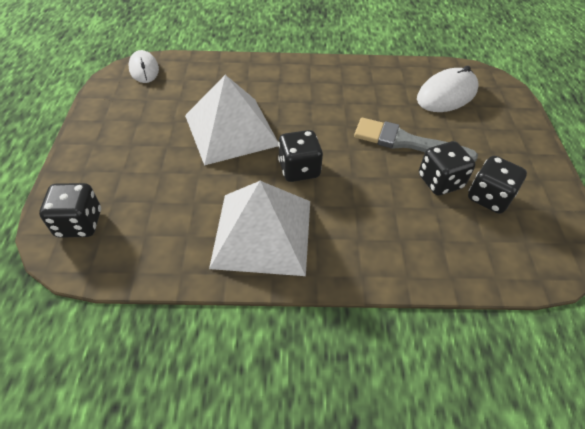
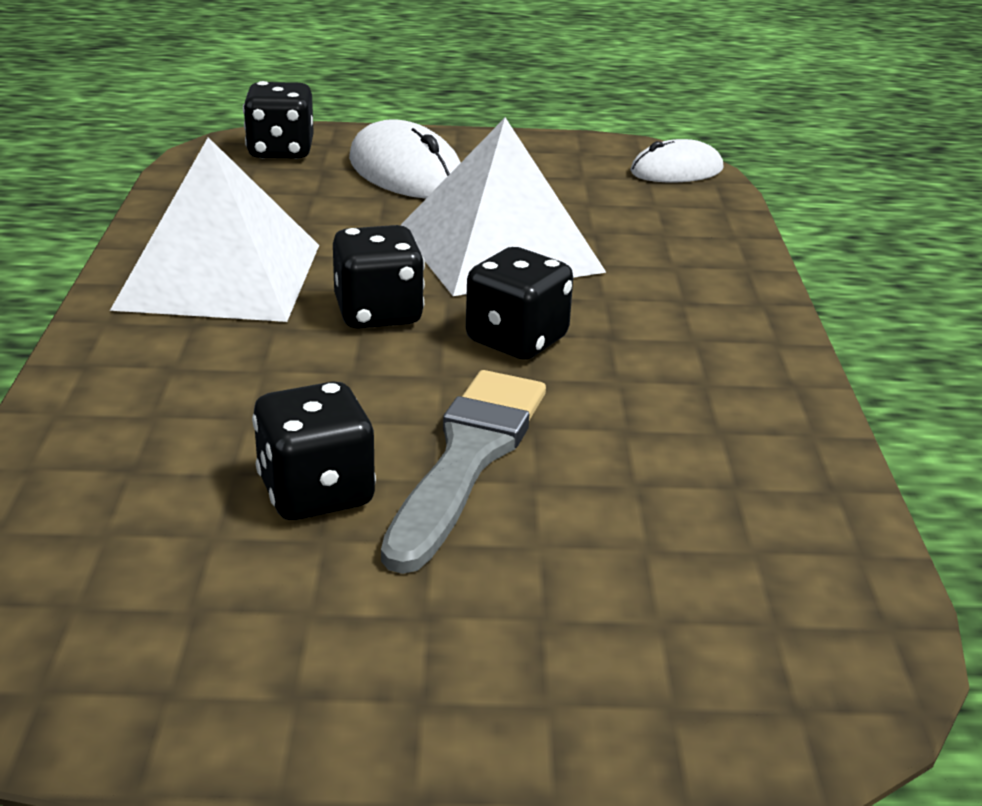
camera: 90 degrees right, 20 degrees down
white mouse [417,66,478,112] -> white mouse moved to [349,119,461,199]
black dice [468,156,527,214] -> black dice moved to [466,247,573,360]

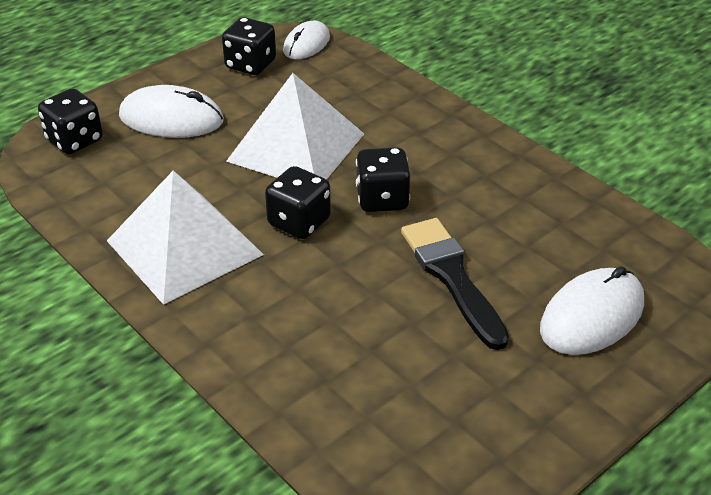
camera: 40 degrees left, 10 degrees up
black dice [252,381,376,520] -> black dice moved to [222,17,276,75]
grey brush [381,370,546,574] -> black brush [401,218,509,350]
none -> white mouse [540,266,644,355]

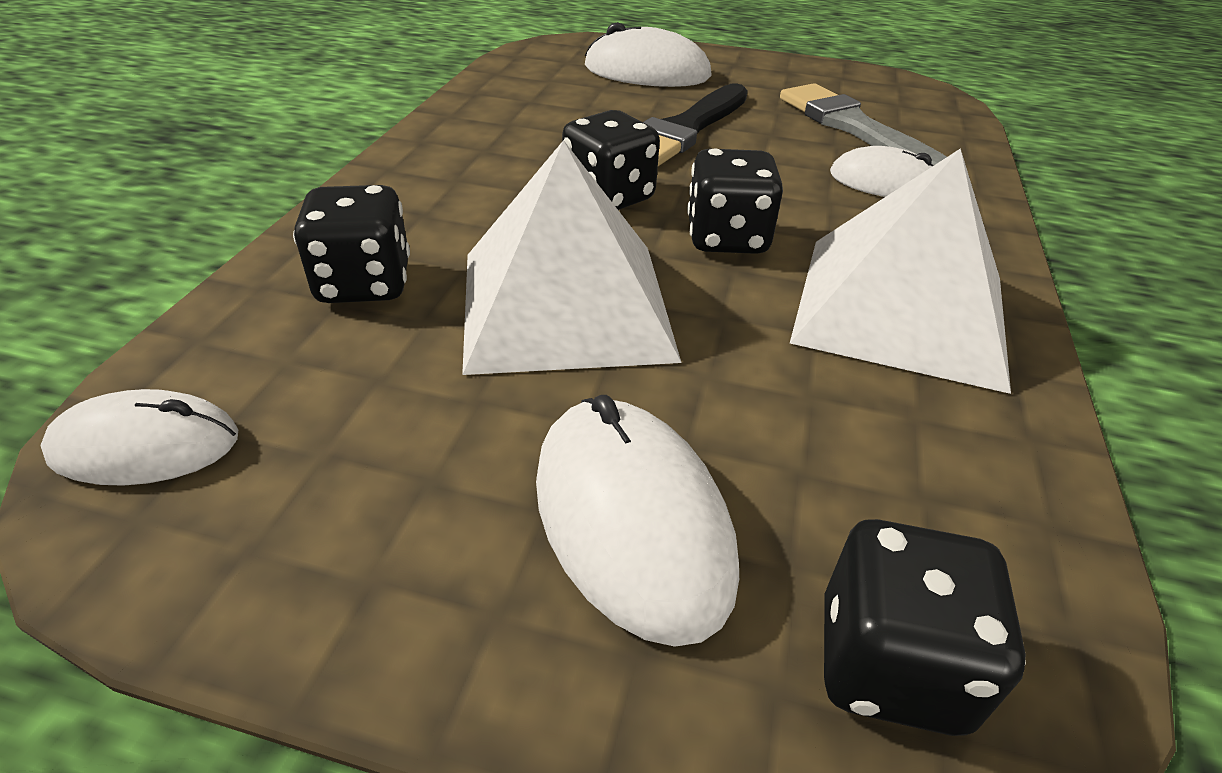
camera: 125 degrees left, 0 degrees up
black dice [222,17,276,75] -> black dice moved to [293,185,410,303]
none -> grey brush [780,83,946,165]
none -> white mouse [830,146,934,197]

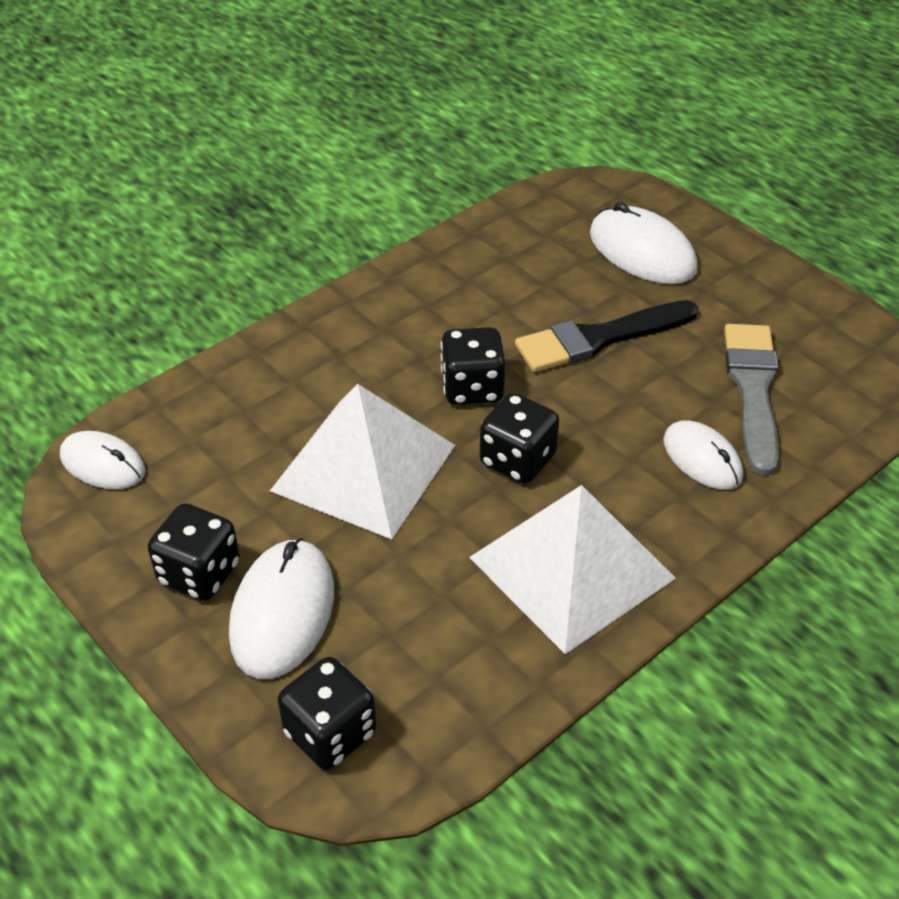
camera: 35 degrees right, 5 degrees up
black dice [293,185,410,303] -> black dice moved to [148,503,240,601]

